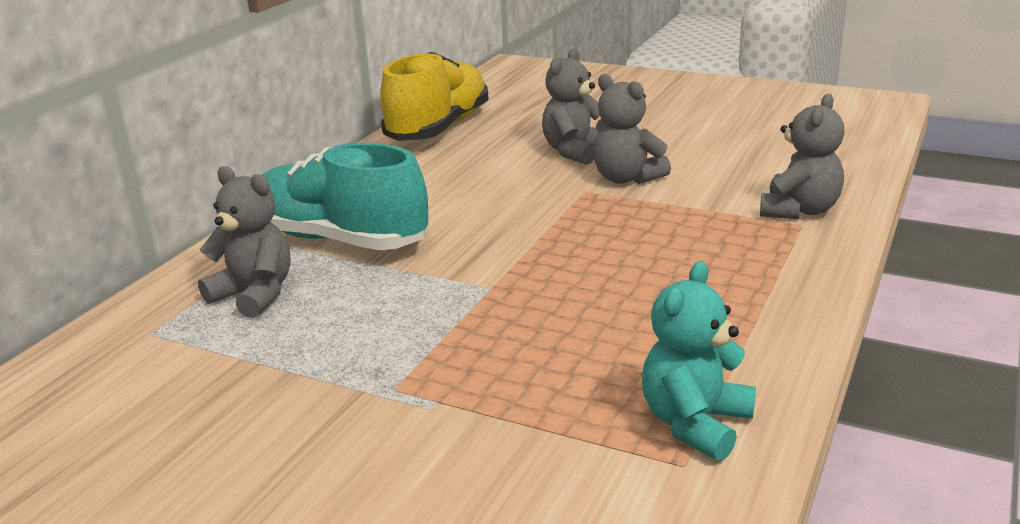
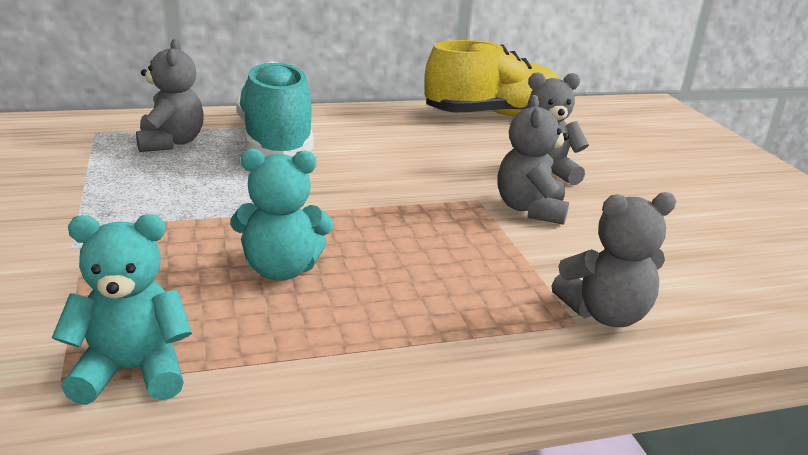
camera: 45 degrees right, 0 degrees up
none -> turquoise teddy bear [230,148,333,281]

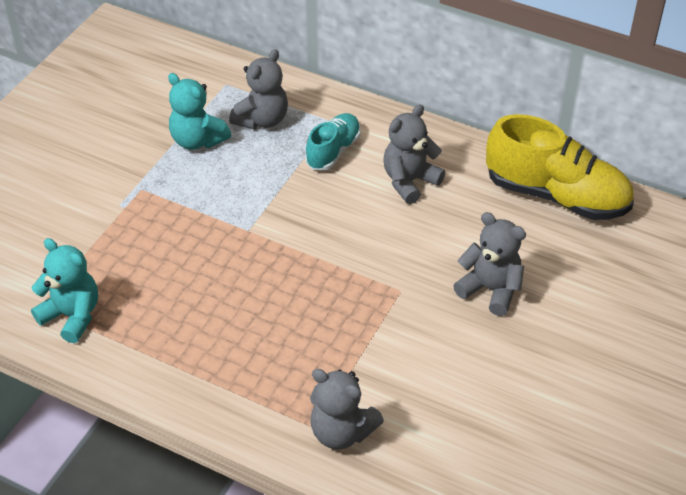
camera: 45 degrees right, 20 degrees up
turquoise teddy bear [230,148,333,281] -> turquoise teddy bear moved to [168,73,231,150]
turquoise shoe [236,61,314,157] -> turquoise shoe [305,113,361,170], size x0.56
grey teddy bear [497,95,569,225] -> grey teddy bear moved to [383,104,445,204]

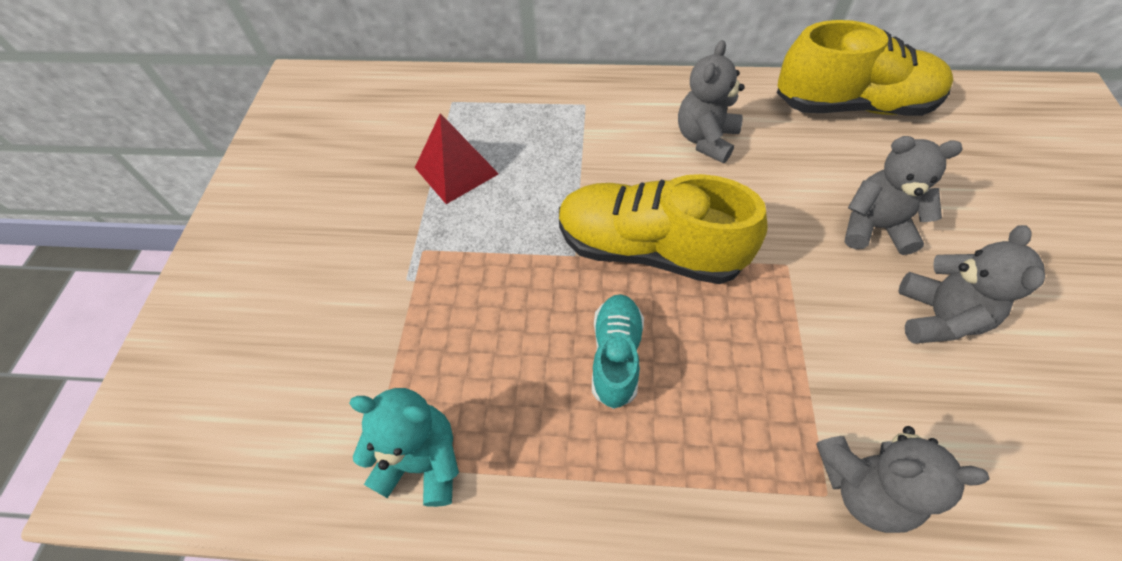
camera: 20 degrees left, 10 degrees up
turquoise teddy bear [168,73,231,150] -> red pyramid [415,113,499,204]
grey teddy bear [229,49,288,129] -> grey teddy bear moved to [898,225,1045,344]
turquoise shoe [305,113,361,170] -> turquoise shoe moved to [592,294,644,409]
none -> yellow shoe [559,174,767,284]

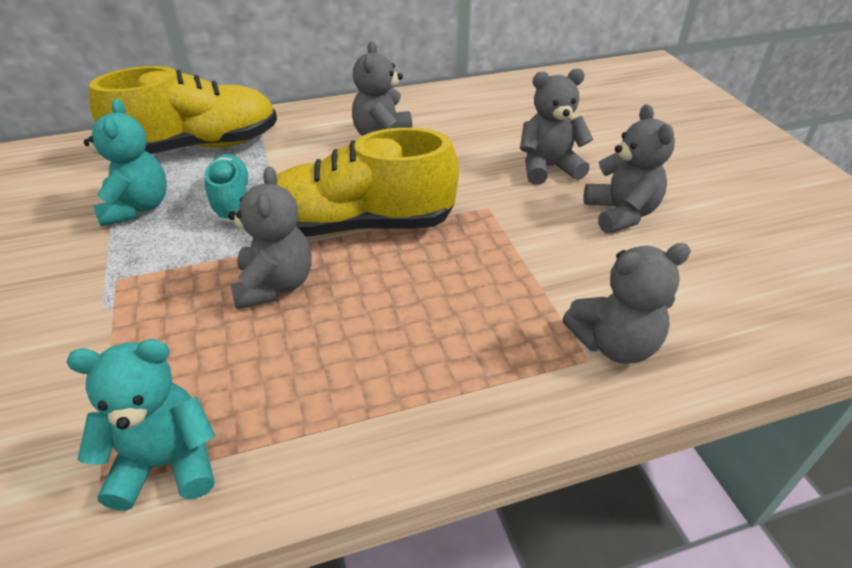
camera: 25 degrees left, 15 degrees down
red pyramid [415,113,499,204] -> turquoise teddy bear [84,99,167,226]
turquoise shoe [592,294,644,409] -> turquoise shoe moved to [205,154,250,222]
yellow shoe [777,20,953,116] -> yellow shoe moved to [89,66,277,154]
none -> grey teddy bear [228,167,312,309]

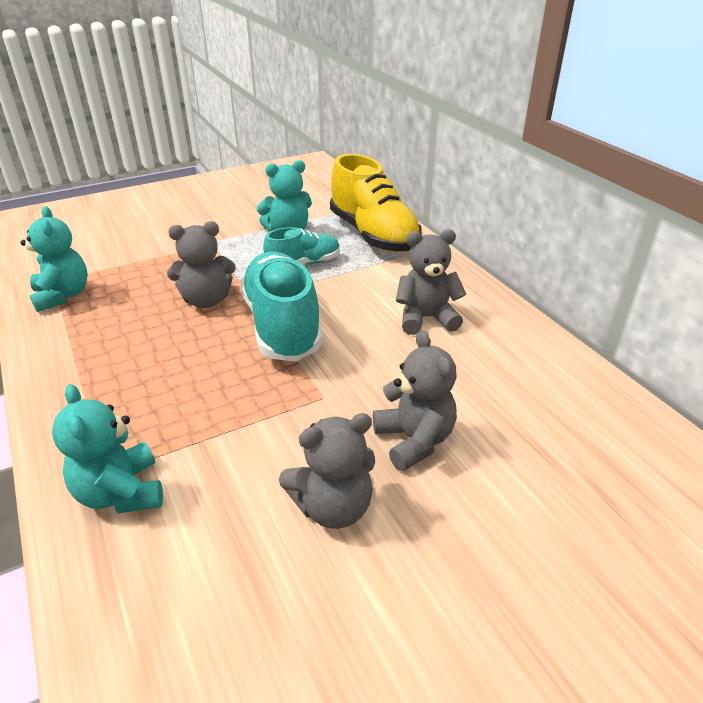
camera: 80 degrees right, 5 degrees down
yellow shoe [276,127,459,237] -> turquoise shoe [240,251,323,362]
grey teddy bear [563,243,691,364] -> turquoise teddy bear [52,384,163,513]

